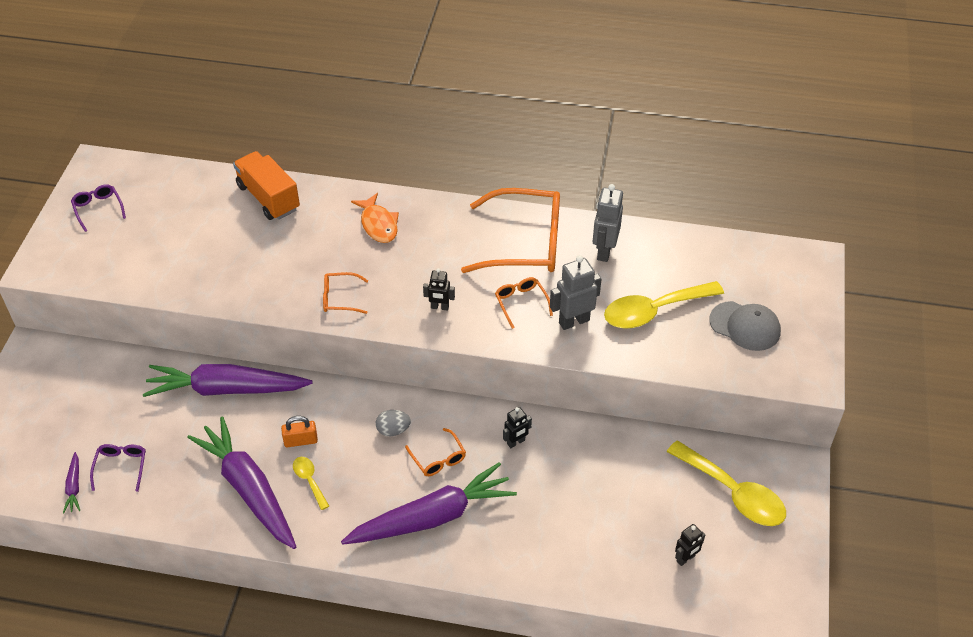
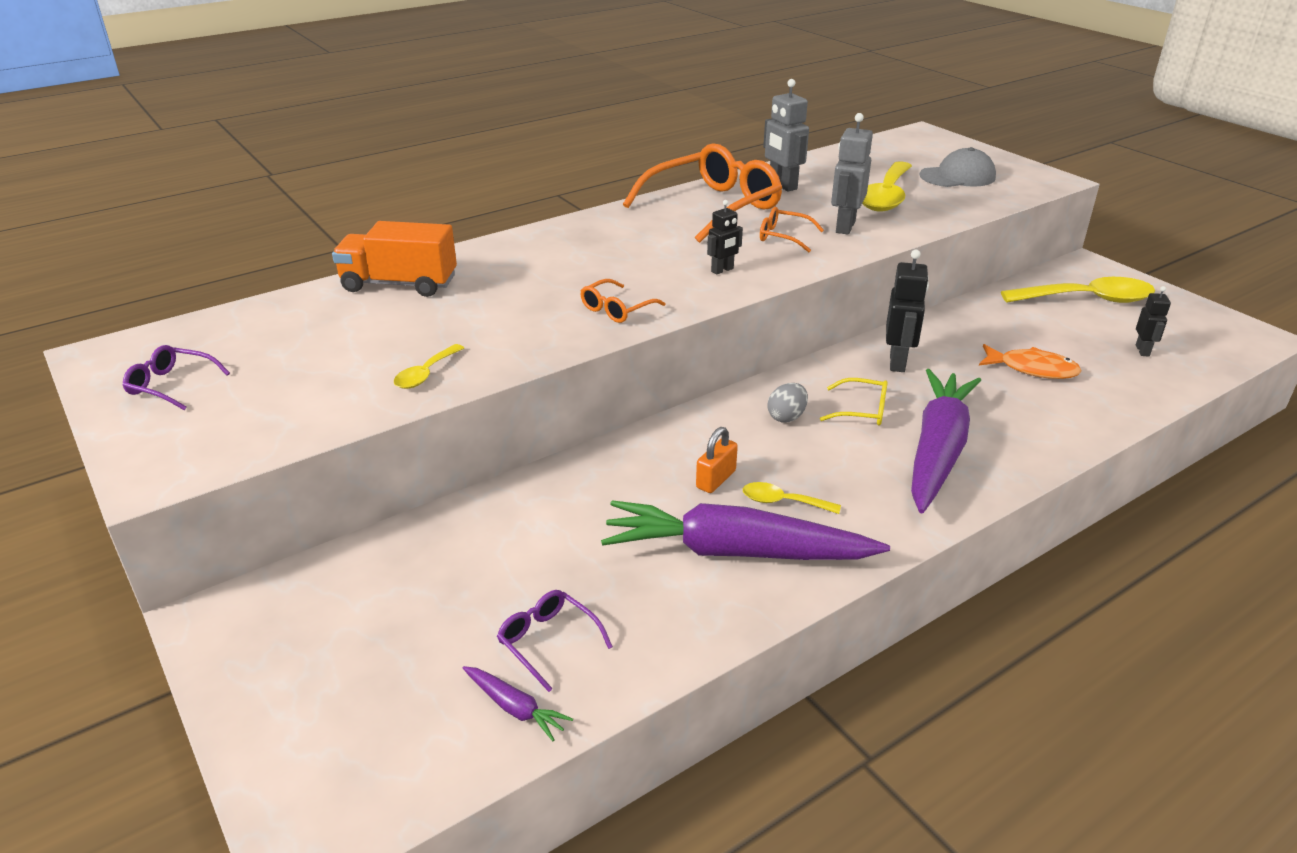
camera: 45 degrees left, 15 degrees down
purple carrot [143,364,313,397] -> none
orange fish [351,193,399,243] -> orange fish moved to [979,344,1081,379]
orange glasses [405,428,466,476] -> yellow glasses [820,378,887,425]
black robot [503,407,532,448] -> black robot [886,250,929,372], size x1.67
none -> yellow spoon [394,344,464,389]

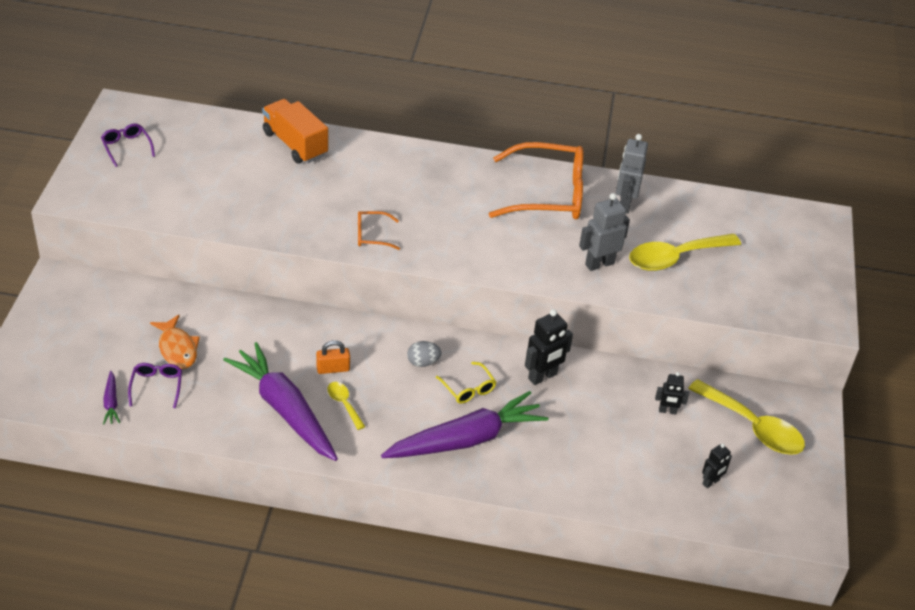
camera: 40 degrees right, 10 degrees up
yellow spoon [394,344,464,389] -> none
black robot [707,200,743,275] -> black robot moved to [655,372,689,415]
orange glasses [760,207,824,252] -> none
grey cap [919,147,996,187] -> none
orange fish [979,344,1081,379] -> orange fish moved to [150,315,200,369]

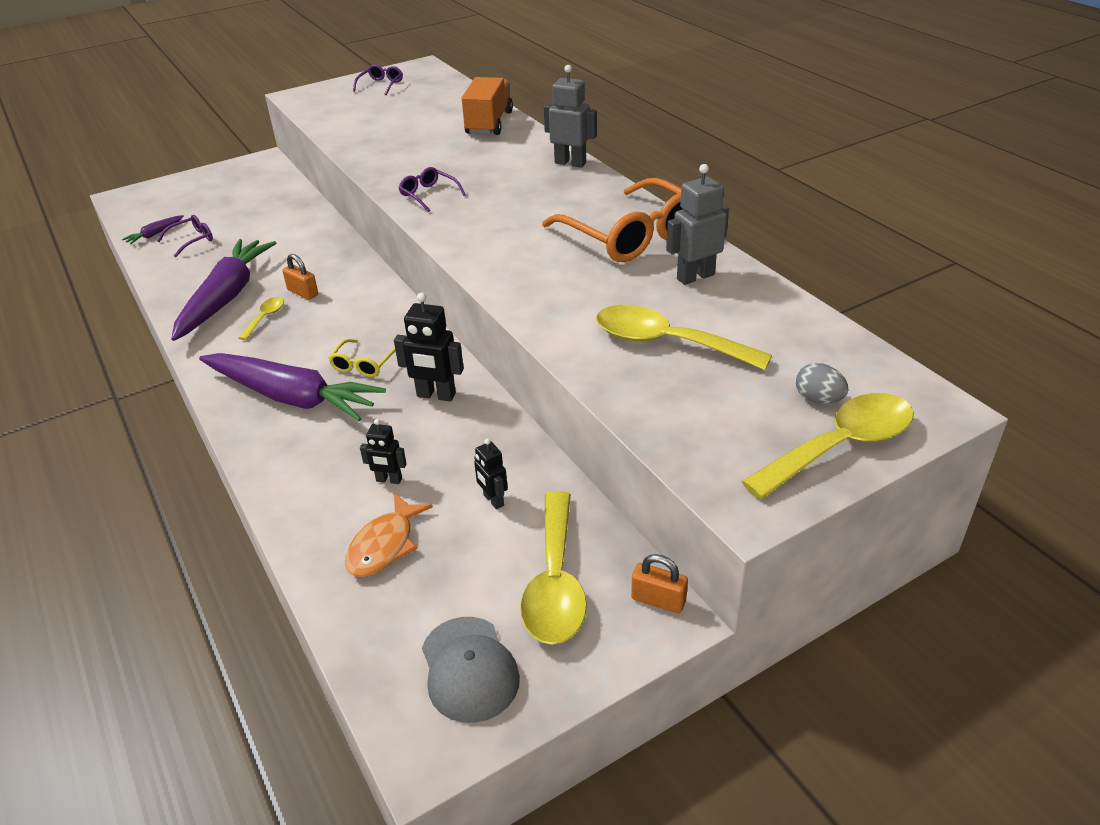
camera: 55 degrees right, 5 degrees down
orange fish [150,315,200,369] -> orange fish moved to [345,493,433,577]
orange glasses [358,211,400,250] -> purple glasses [398,167,466,212]
grey egg [407,341,442,367] -> grey egg moved to [796,363,848,404]
grey robot [579,193,630,271] -> grey robot moved to [544,65,597,168]
black robot [702,443,732,488] -> black robot moved to [360,419,407,484]
none -> grey cap [422,617,520,723]
none -> orange padlock [631,554,688,613]
none -> yellow spoon [742,393,914,500]

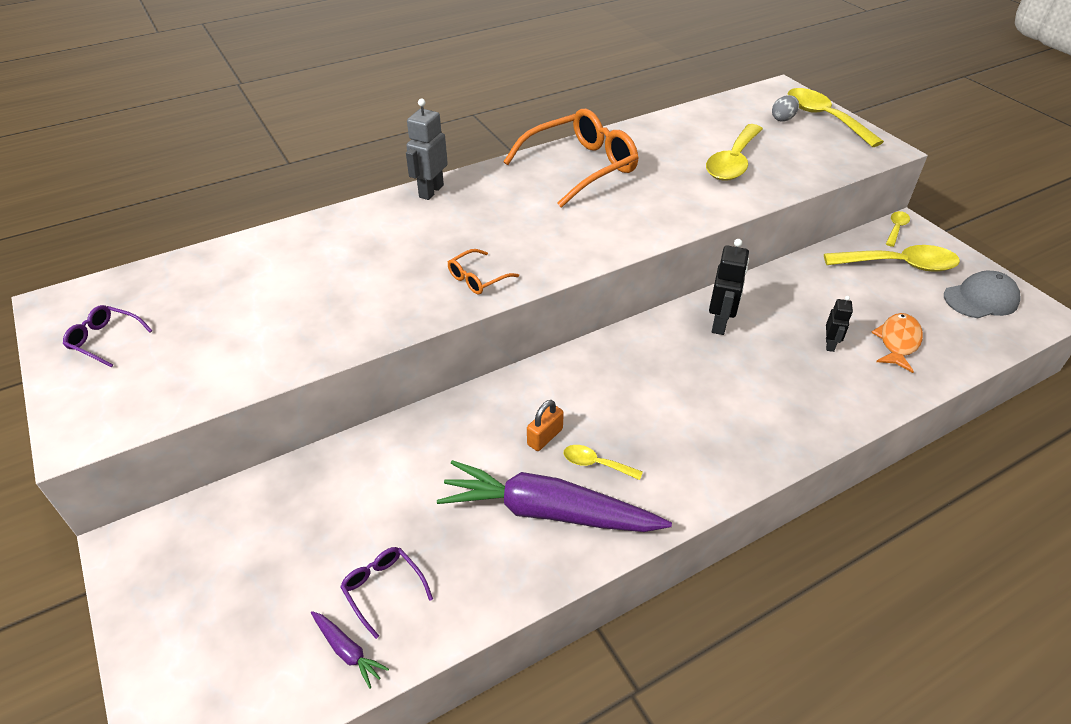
camera: 90 degrees left, 5 degrees up
purple carrot [199,353,386,421] -> none
yellow glasses [328,339,395,377] -> none
orange fish [345,493,433,577] -> orange fish turned 90 degrees counterclockwise [871,313,923,373]
purple glasses [398,167,466,212] -> orange glasses [448,249,519,295]
orange truck [462,77,513,135] -> none
black robot [474,438,508,509] -> none
orange padlock [631,554,688,613] -> yellow spoon [886,211,910,247]
grey robot [666,164,729,285] -> none

